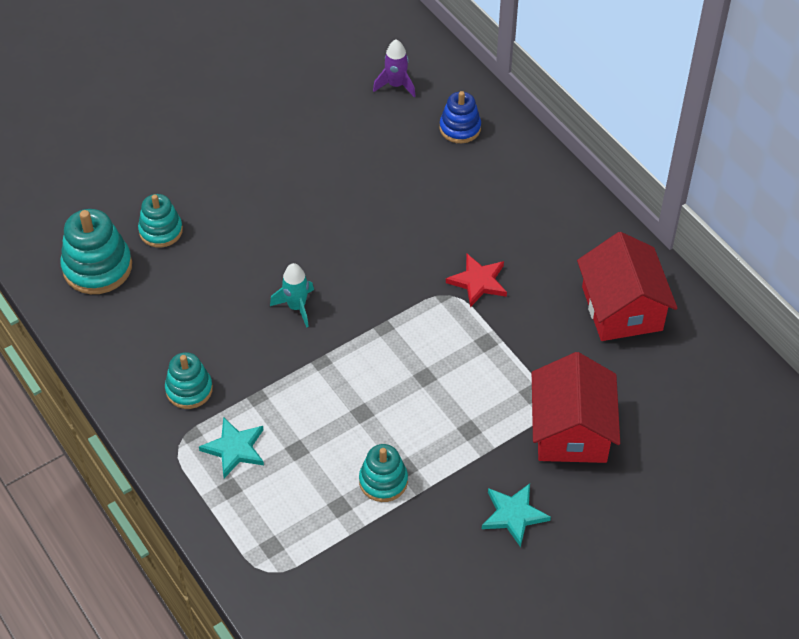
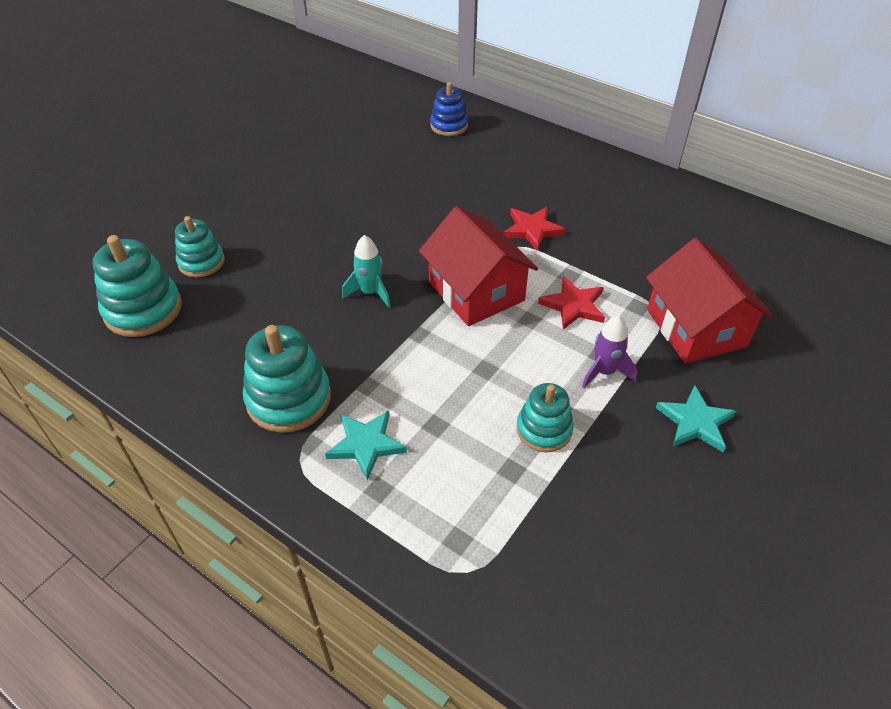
camera: 20 degrees left, 5 degrees down
turquoise stacking toy [165,352,213,409] -> turquoise stacking toy [243,325,331,433], size x1.56
purple rocket [373,39,416,97] -> purple rocket moved to [582,315,637,389]
red house [577,232,678,341] -> red house moved to [419,206,538,326]
none -> red star [538,276,605,330]

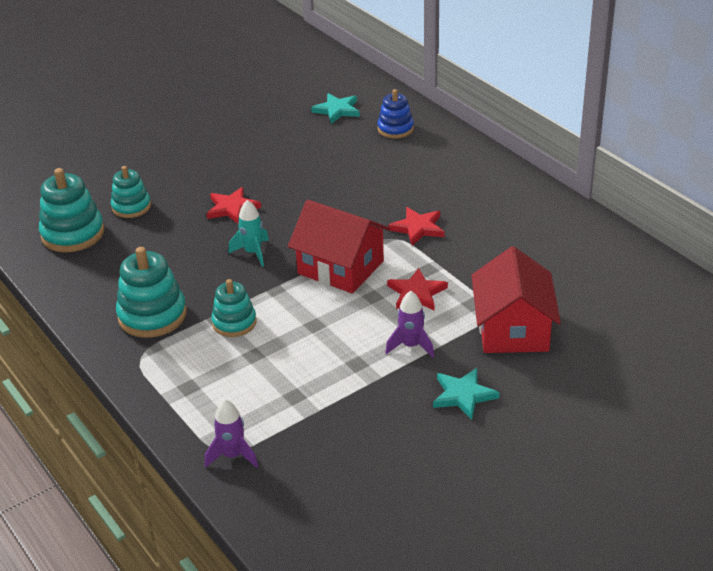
camera: 20 degrees right, 10 degrees down
turquoise star [325,410,407,481] -> turquoise star moved to [311,93,360,124]
red house [419,206,538,326] -> red house turned 45 degrees counterclockwise [288,200,390,294]
turquoise stacking toy [516,383,574,452] -> turquoise stacking toy moved to [211,279,256,337]
none -> purple rocket [205,399,258,468]
none -> red star [206,187,261,224]

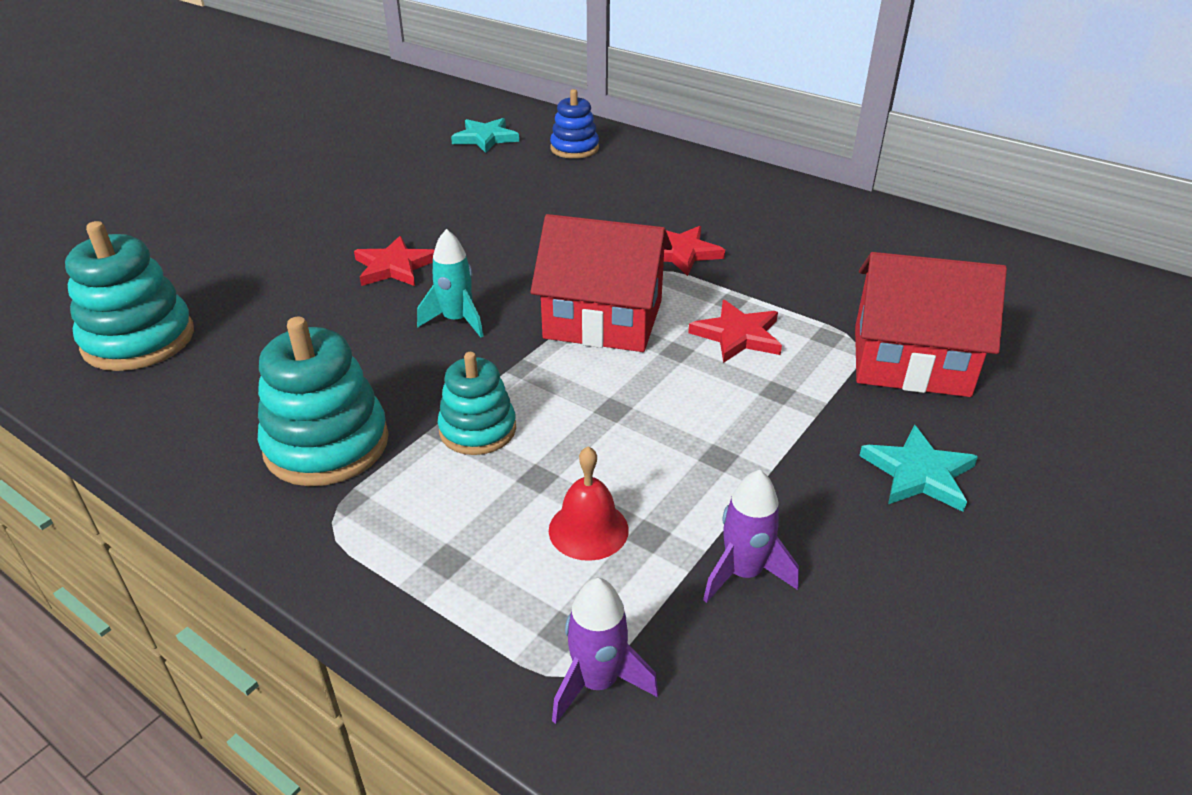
camera: 20 degrees left, 0 degrees up
turquoise stacking toy [111,166,151,218] -> none
purple rocket [385,291,434,357] -> purple rocket moved to [703,470,799,603]
red house [471,246,561,353] -> red house turned 60 degrees counterclockwise [855,252,1007,397]
none -> red bell [549,447,629,561]

